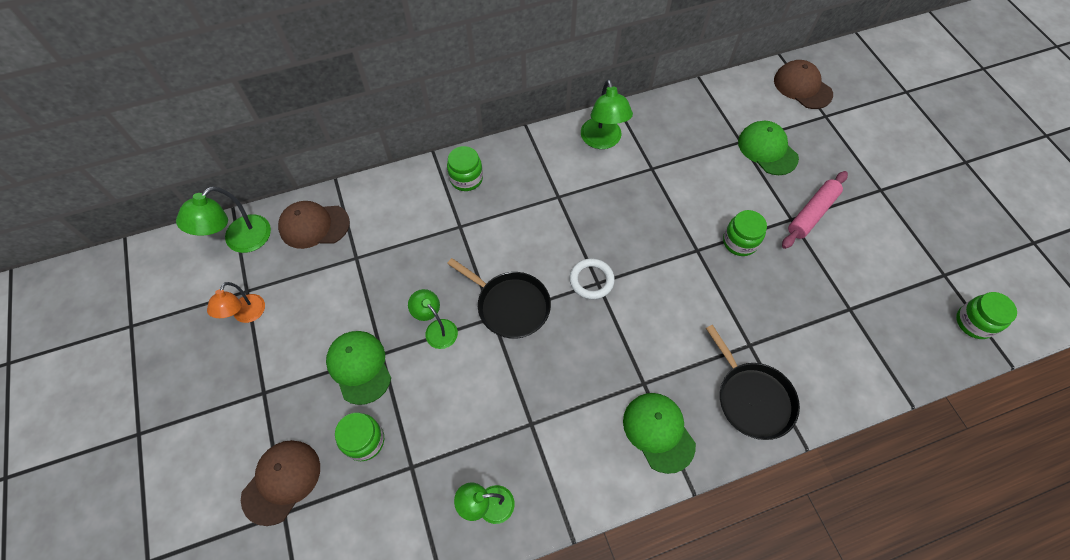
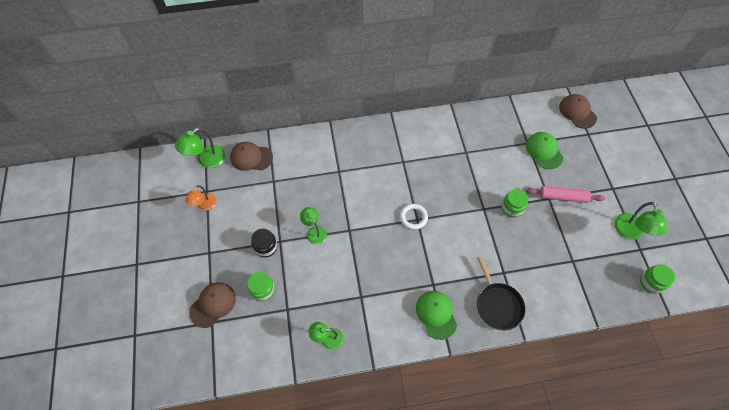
camera: 10 degrees right, 0 degrees up
green cap [326,331,391,405] -> black jar [251,229,277,257]
green jar [447,146,483,191] -> none
black pan [447,258,551,339] -> none
green lamp [581,79,633,149] -> green lamp moved to [614,202,667,240]
pink rolling pin [782,171,848,249] -> pink rolling pin turned 45 degrees clockwise [526,186,605,203]

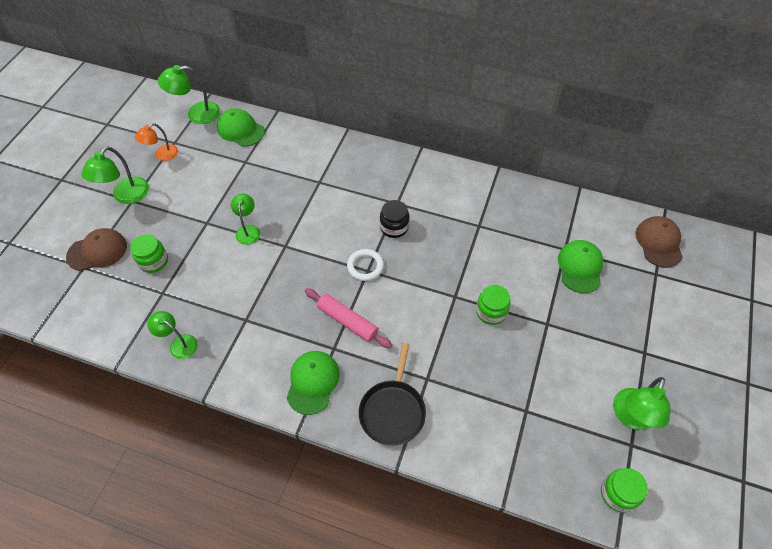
camera: 30 degrees right, 5 degrees down
brown cap [230,142,273,171] -> green cap [217,108,265,146]
black jar [251,229,277,257] -> black jar moved to [380,200,409,238]
pink rolling pin [526,186,605,203] -> pink rolling pin moved to [305,288,392,348]
none -> green lamp [81,146,149,204]

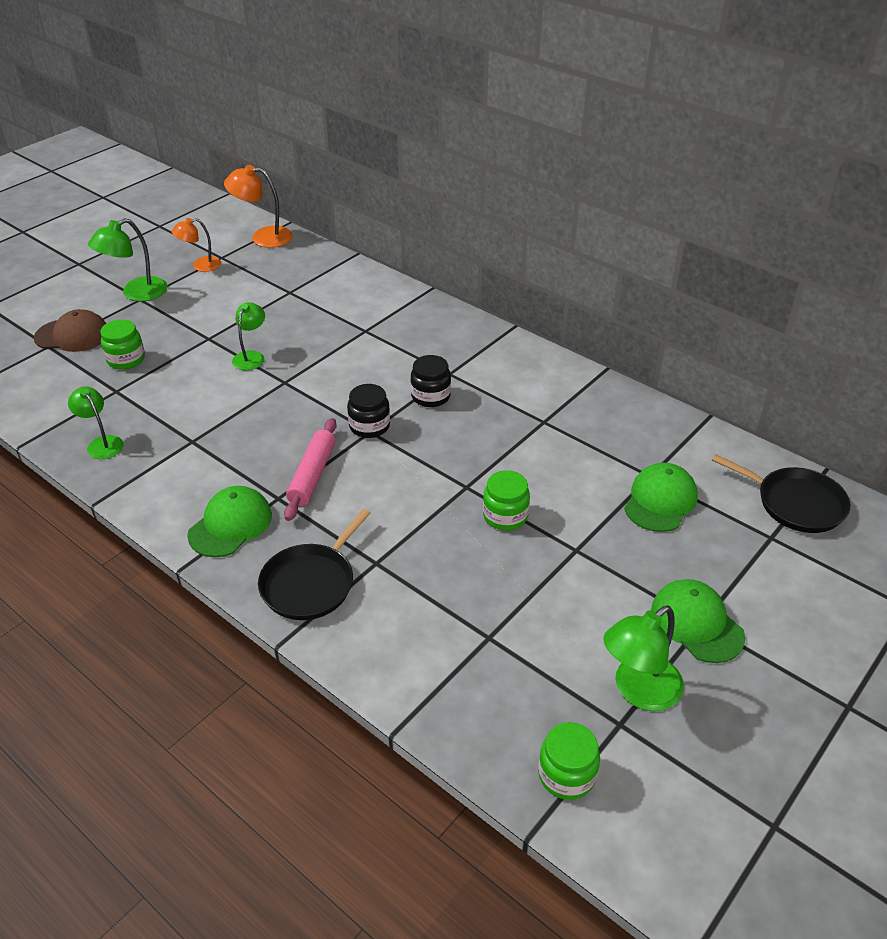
camera: 20 degrees right, 15 degrees down
green lamp [158,65,220,124] -> orange lamp [224,165,293,248]
green cap [217,108,265,146] -> green cap moved to [651,579,745,663]
pink rolling pin [305,288,392,348] -> pink rolling pin turned 45 degrees clockwise [284,418,337,521]
white ring [347,249,384,281] -> black jar [347,384,390,438]
brown cap [636,216,683,268] -> black pan [712,454,850,533]

